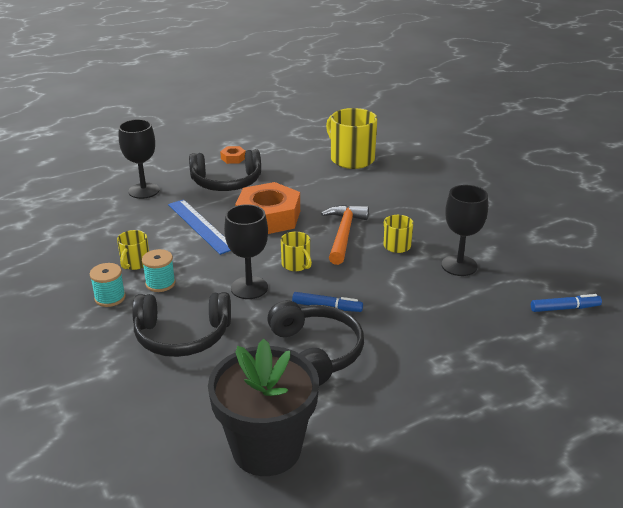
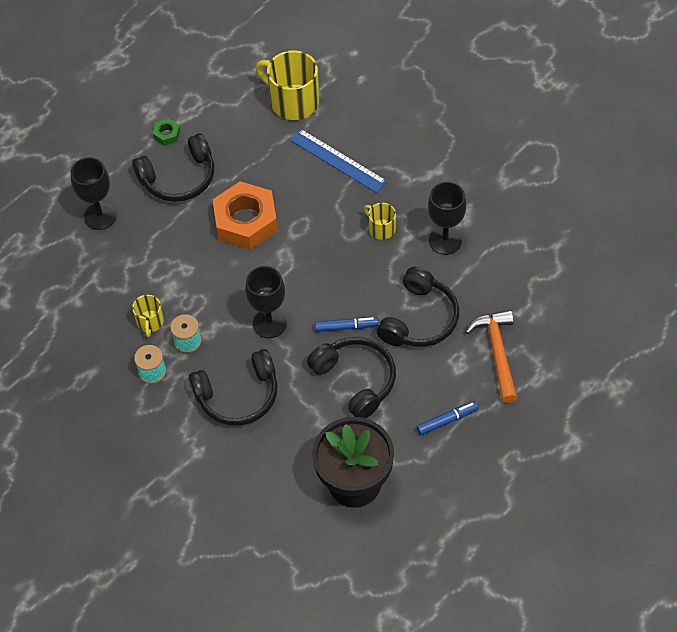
camera: 15 degrees left, 25 degrees up
blue ruler [168,199,231,255] -> blue ruler moved to [290,129,387,193]
orange nut [220,146,246,164] -> green nut [152,118,180,146]
yellow mug [281,232,312,271] -> none
orange hammer [321,205,369,265] -> orange hammer moved to [465,310,517,403]
blue marker [531,294,602,312] -> blue marker moved to [417,401,478,435]
none -> black headphones [377,267,459,347]

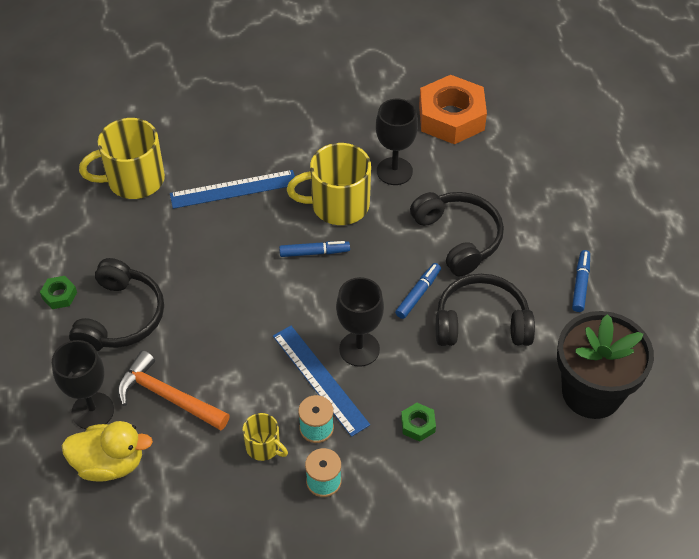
camera: 55 degrees left, 5 degrees down
black headphones [189,349,278,426] -> green nut [401,403,436,442]
orange nut [212,181,278,250] -> orange nut moved to [419,75,487,144]
yellow mug [364,203,396,240] -> yellow mug [287,143,371,225], size x1.93
orange hammer [465,310,517,403] -> orange hammer moved to [118,351,230,430]
none -> yellow duck [62,421,153,482]
none -> blue ruler [273,326,370,437]
none -> blue marker [279,241,350,257]

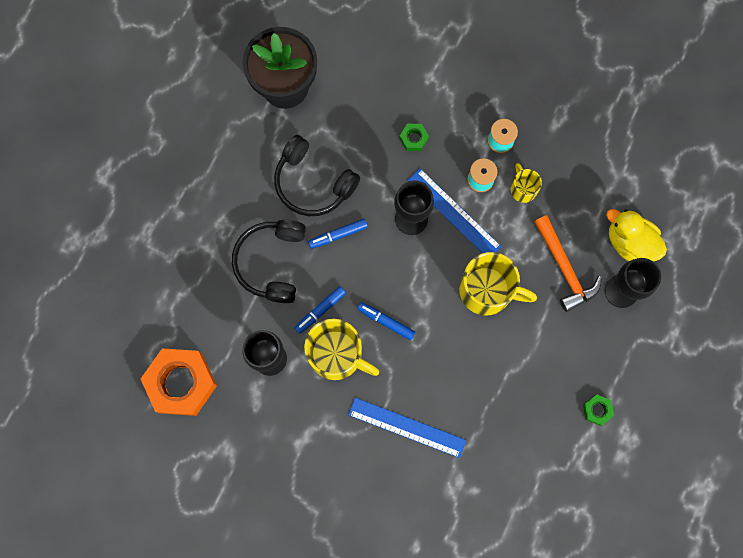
camera: 145 degrees left, 25 degrees up
black headphones [69,258,164,351] -> none
yellow mug [79,118,165,199] -> yellow mug moved to [459,252,537,316]
blue ruler [273,326,370,437] -> blue ruler turned 45 degrees counterclockwise [407,169,502,253]
blue marker [572,250,590,312] -> blue marker moved to [294,286,346,334]

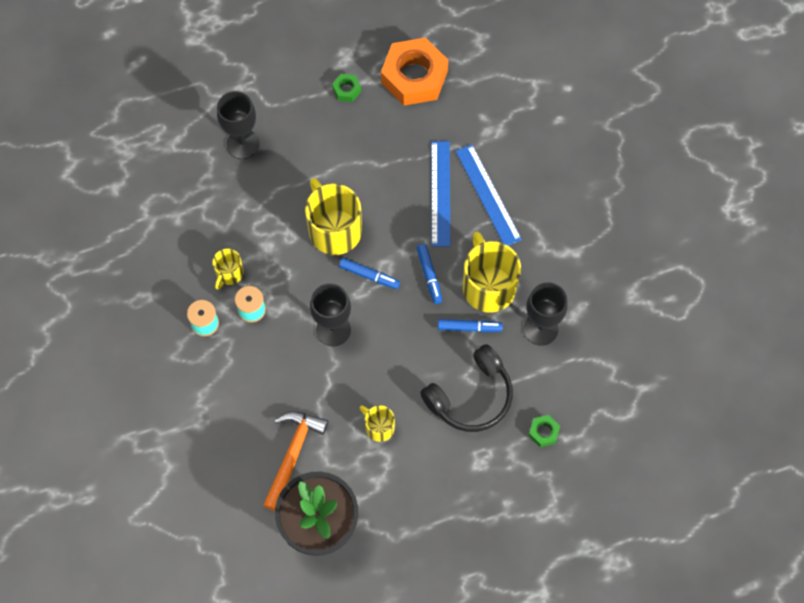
camera: 135 degrees left, 10 degrees down
orange nut [141,348,217,416] -> orange nut moved to [381,37,448,106]
black headphones [274,135,360,216] -> yellow mug [359,405,395,442]
blue marker [308,219,368,249] -> blue marker moved to [339,258,400,289]
green nut [399,124,429,151] -> green nut moved to [529,415,560,447]
blue ruler [407,169,502,253] -> blue ruler moved to [431,141,450,247]
orange hammer [534,215,602,312] -> orange hammer moved to [263,411,328,511]
yellow duck [606,209,667,262] -> none

